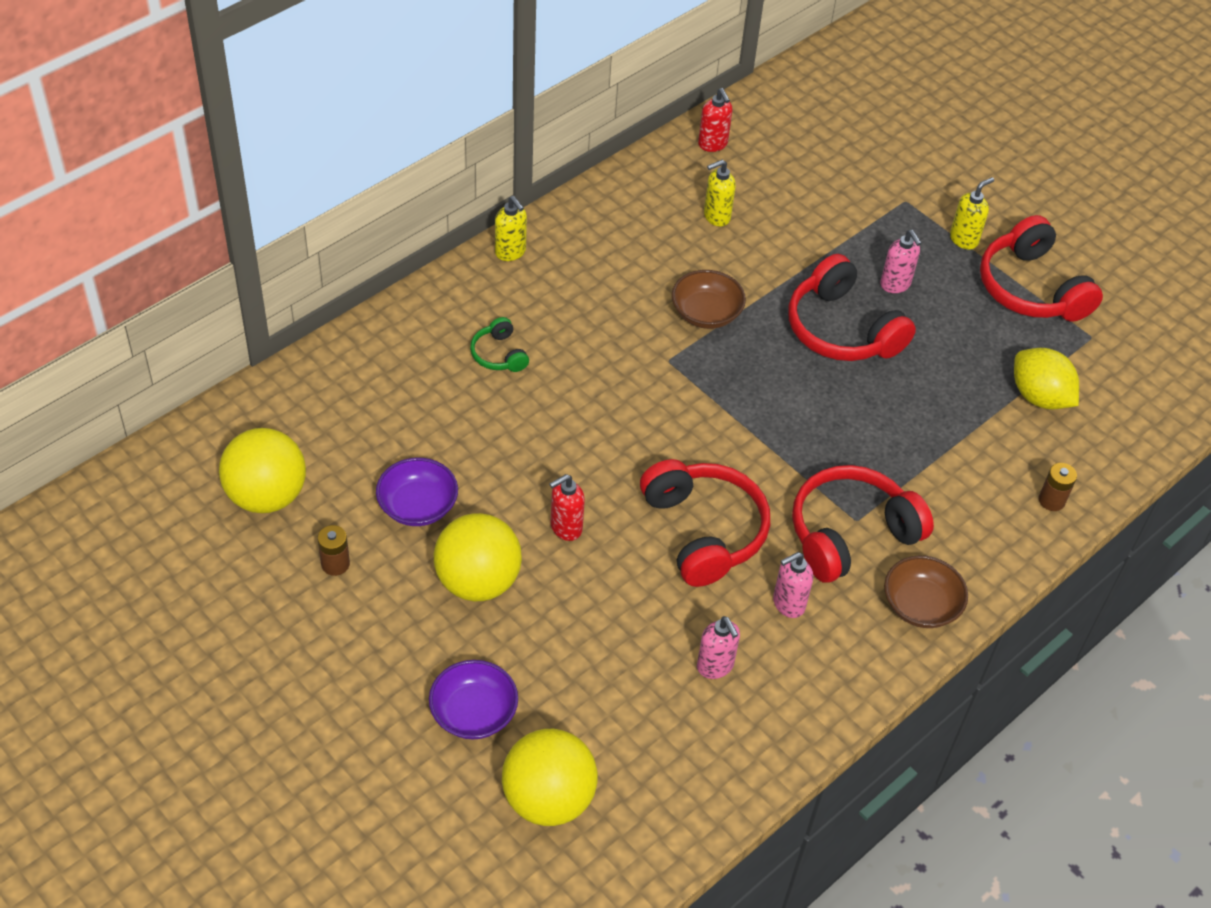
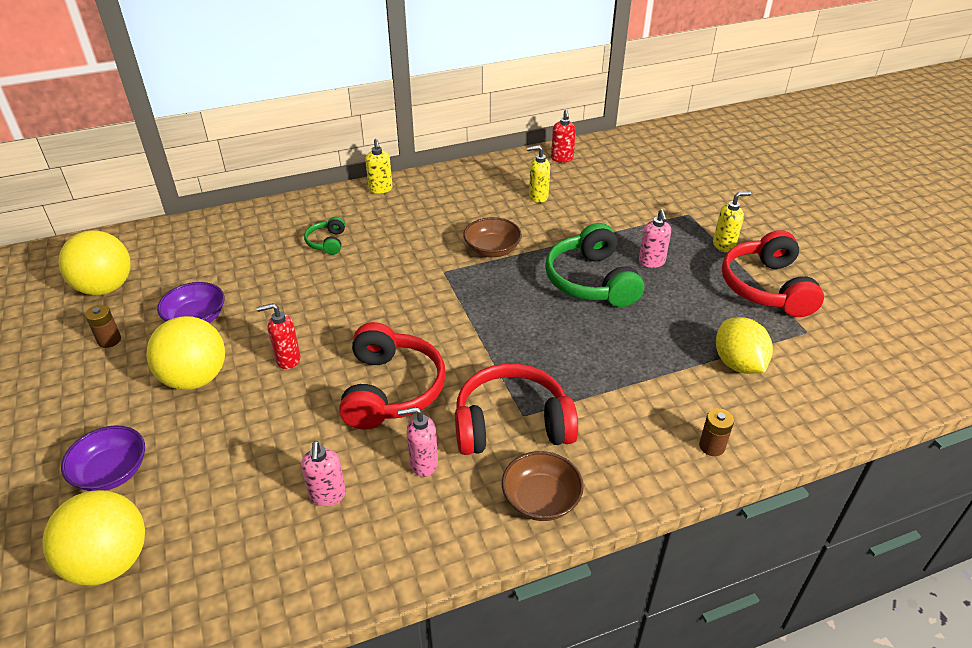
camera: 25 degrees right, 10 degrees down
red headphones [788,254,916,361] -> green headphones [545,223,644,307]

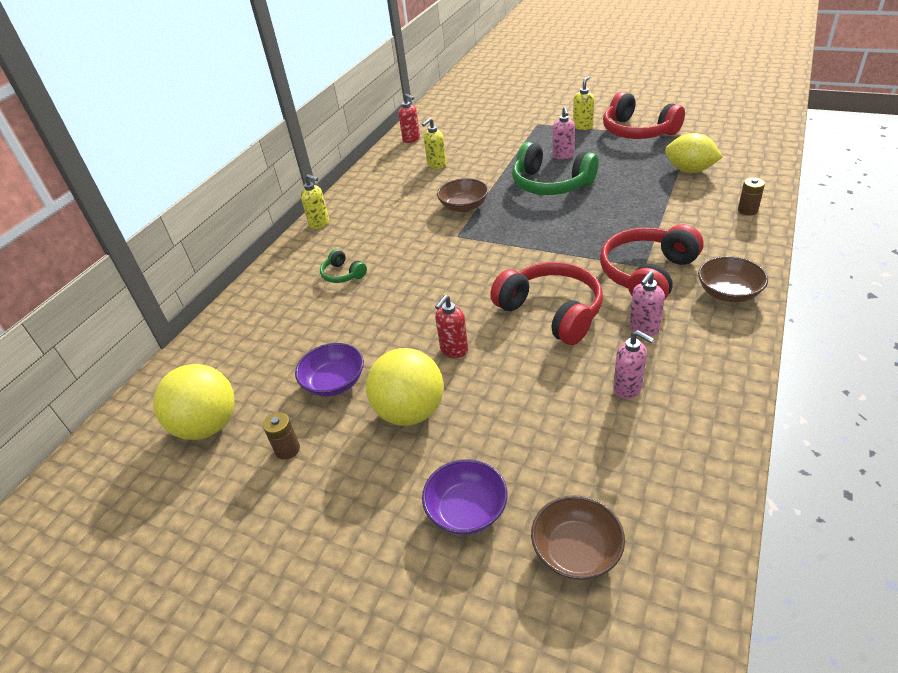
camera: 40 degrees left, 0 degrees up
yellow ball [42,490,145,586] -> brown bowl [531,495,625,580]
pink soap dispenser [639,209,671,268] -> pink soap dispenser turned 45 degrees clockwise [553,107,575,159]

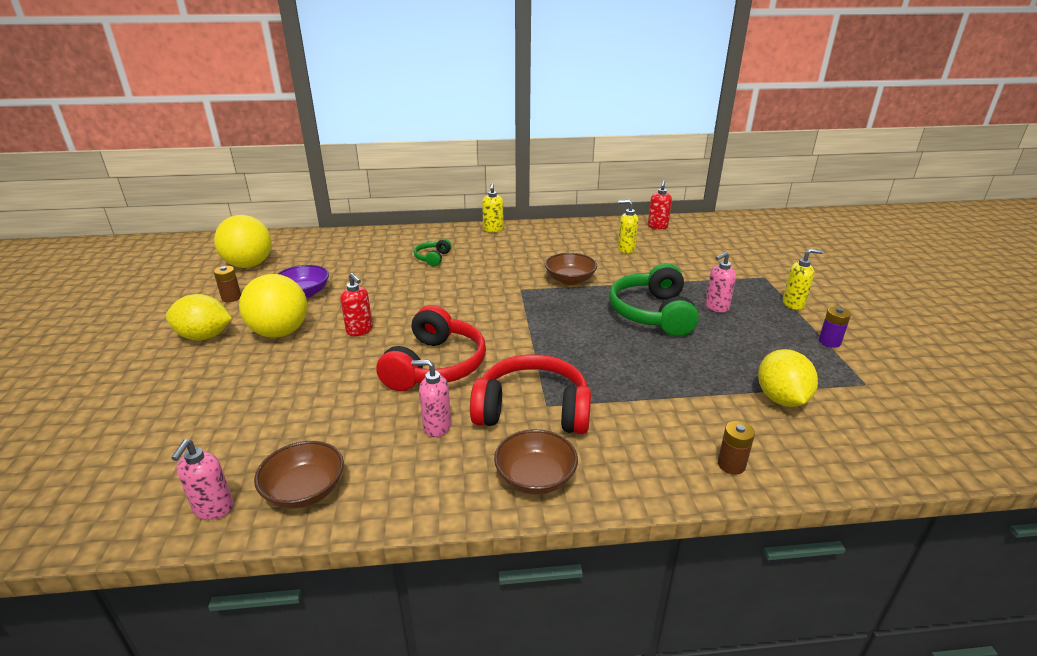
camera: 55 degrees right, 10 degrees down
purple bowl [422,459,508,535] -> none
red soap dispenser [435,295,468,358] -> red soap dispenser turned 135 degrees counterclockwise [340,273,373,336]
brown bowl [531,495,625,580] -> brown bowl moved to [254,441,344,508]
red headphones [603,92,685,139] -> purple battery [819,306,851,348]
pink soap dispenser [613,330,654,399] -> pink soap dispenser moved to [171,440,234,520]
none -> yellow lemon [166,294,232,341]

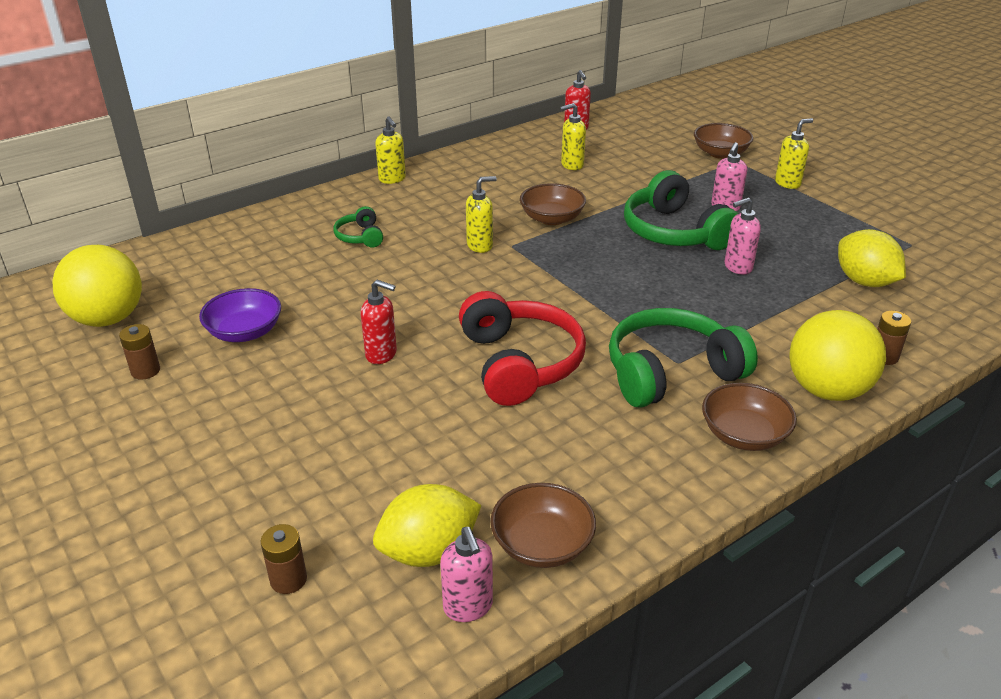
camera: 30 degrees left, 5 degrees up
yellow lemon [166,294,232,341] -> yellow lemon moved to [373,484,482,567]
yellow ball [239,274,307,338] -> yellow ball moved to [790,310,886,401]
pink soap dispenser [411,360,451,437] -> pink soap dispenser moved to [725,198,761,275]
red headphones [470,354,591,434] -> green headphones [609,308,758,408]
purple battery [819,306,851,348] -> none
none -> brown battery [260,524,307,594]
none -> yellow soap dispenser [466,176,497,253]
none -> brown bowl [694,123,753,159]

